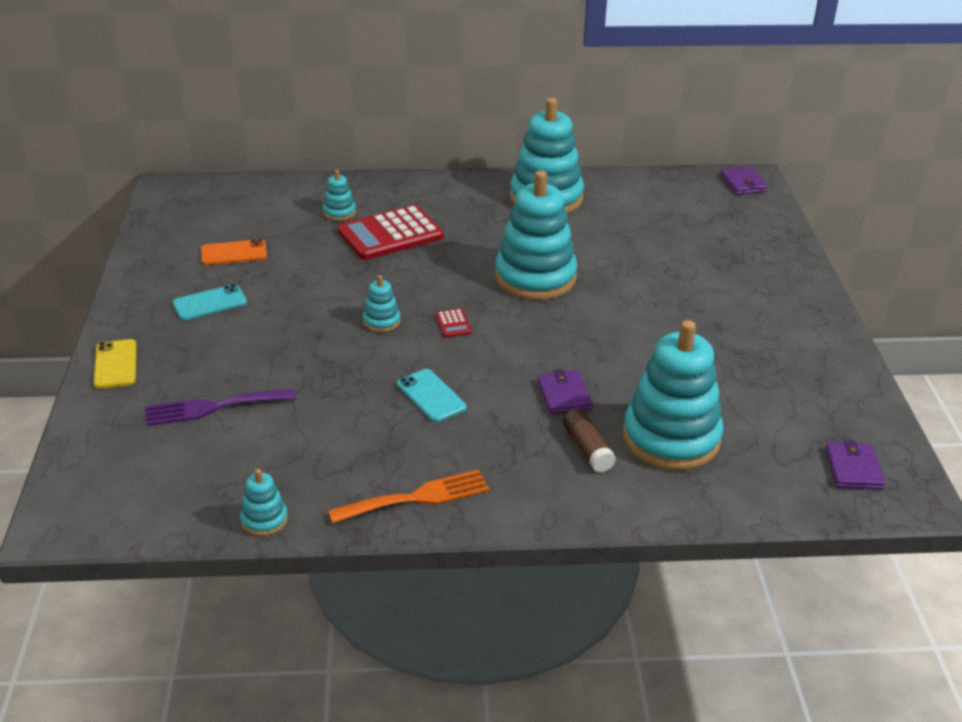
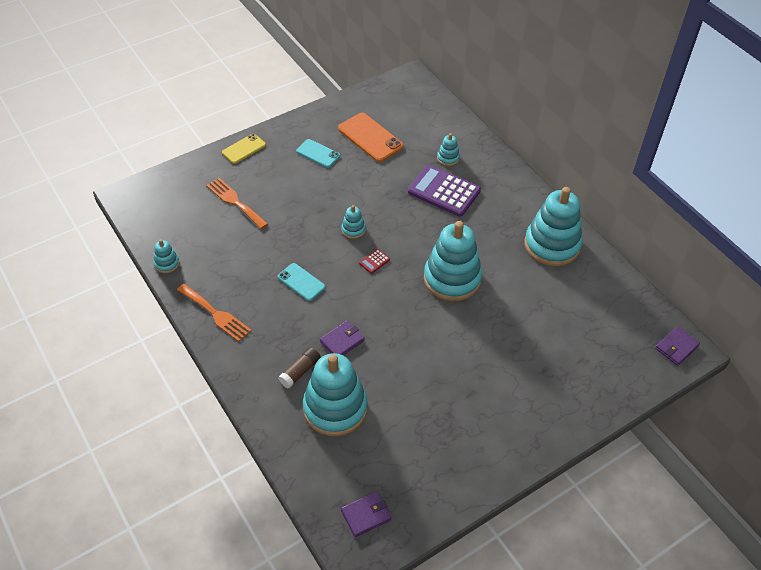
camera: 60 degrees right, 15 degrees up
purple fork [146,388,296,426] -> orange fork [206,178,268,229]
orange phone [201,239,267,265] -> orange phone [338,113,404,162], size x1.61
red calculator [338,205,443,260] -> purple calculator [408,165,481,217]
turquoise phone [397,369,467,422] -> turquoise phone turned 75 degrees counterclockwise [278,263,325,301]

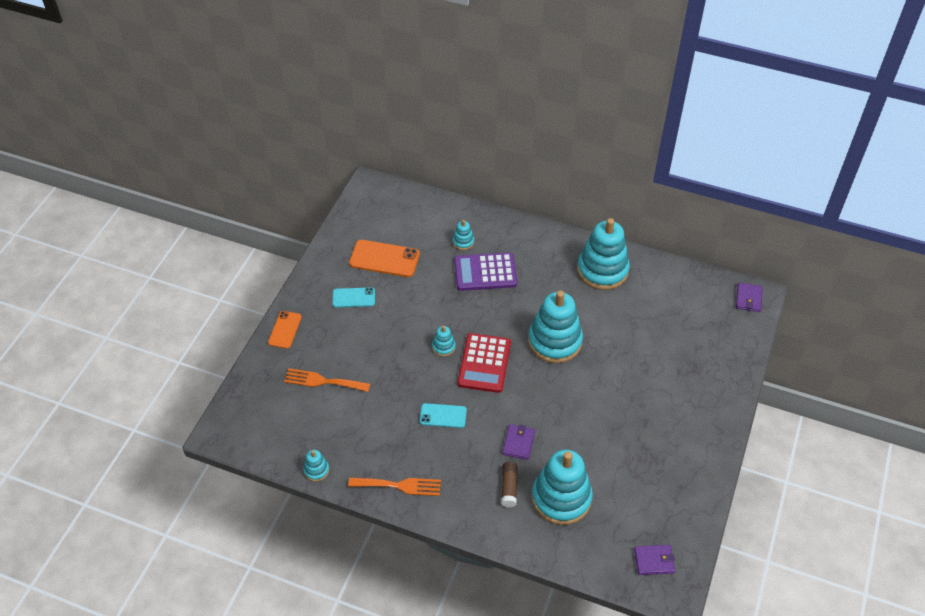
camera: 35 degrees left, 0 degrees up
yellow phone [222,134,266,164] -> orange phone [268,311,302,349]
purple wallet [341,491,391,537] -> purple wallet turned 60 degrees clockwise [634,545,675,575]
red calculator [359,249,390,274] -> red calculator [458,333,511,393], size x2.49

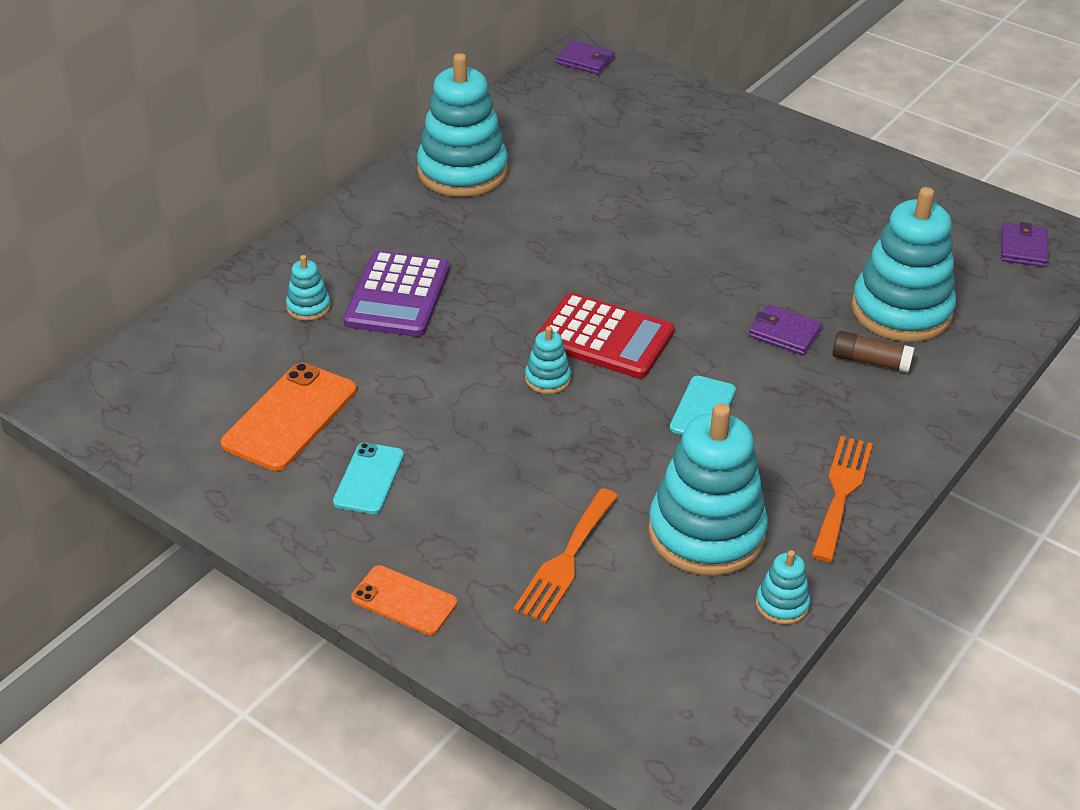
camera: 75 degrees left, 10 degrees down
turquoise stacking toy [528,291,583,363] -> turquoise stacking toy moved to [648,403,768,576]

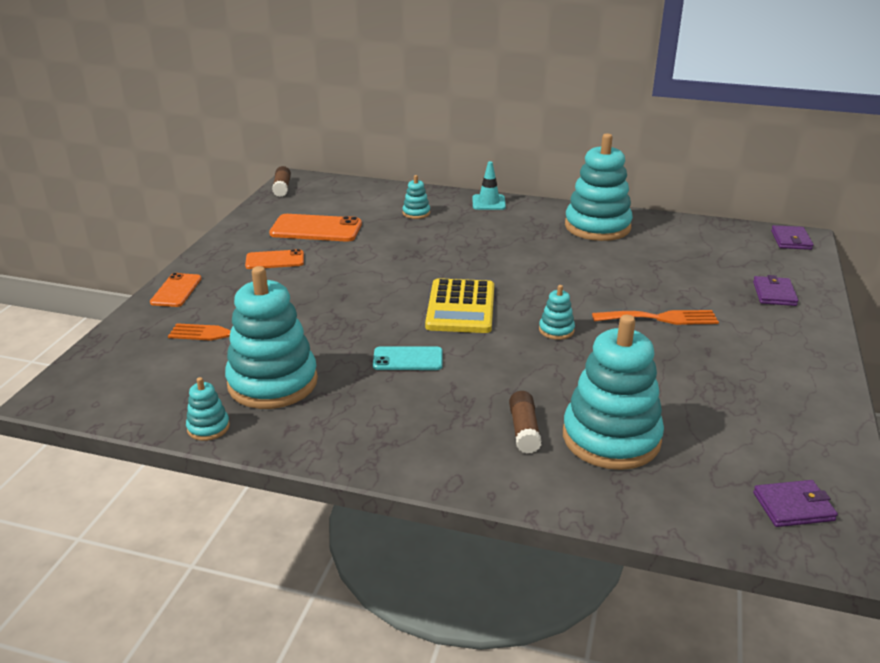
camera: 70 degrees right, 10 degrees down
turquoise phone [333,443,404,514] -> orange phone [245,249,304,269]
purple calculator [343,251,450,337] -> none
turquoise stacking toy [525,326,571,394] -> turquoise stacking toy moved to [539,285,575,340]
red calculator [535,293,674,379] -> yellow calculator [425,278,494,333]
purple wallet [749,304,822,355] -> purple wallet moved to [753,275,799,306]
orange fork [811,436,873,562] -> orange fork moved to [592,310,719,325]
none -> brown glue stick [272,166,291,197]
none -> turquoise traffic cone [472,161,506,210]

